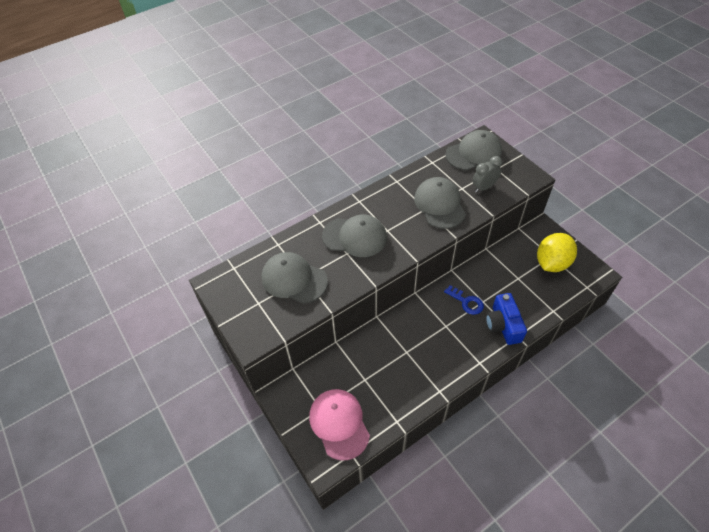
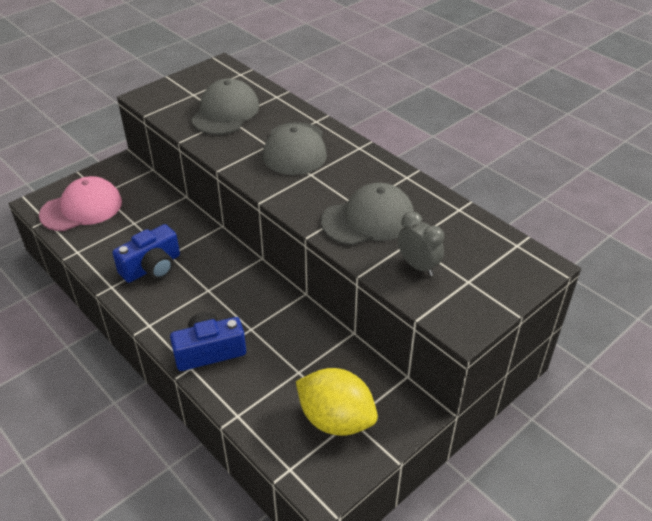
camera: 80 degrees right, 10 degrees down
blue key [444,285,484,315] -> none
grey cap [445,130,502,170] -> none
none -> blue camera [112,224,180,283]

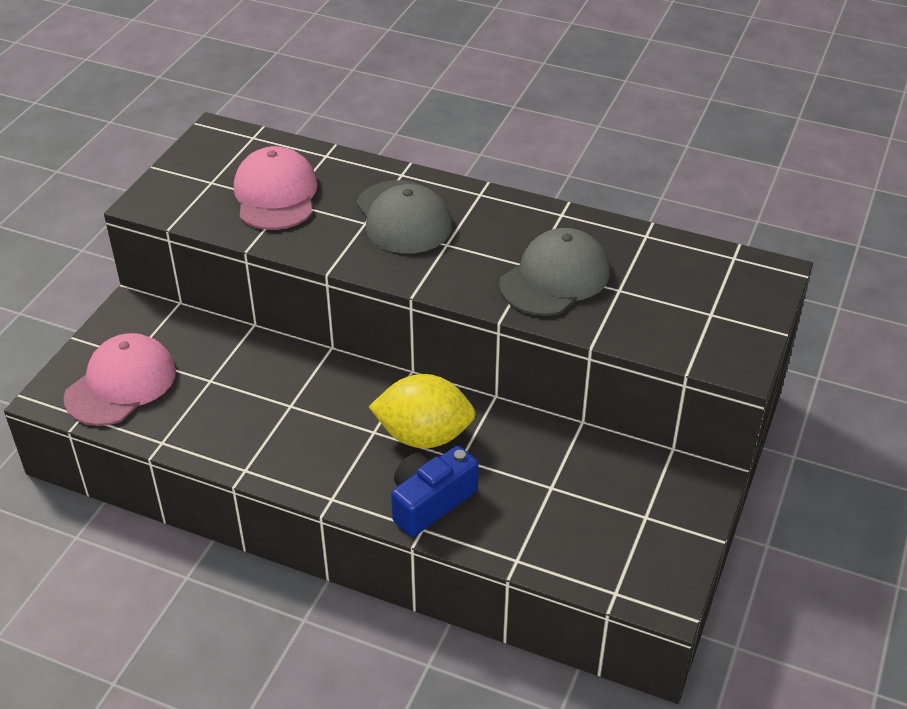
camera: 25 degrees left, 0 degrees up
blue camera [112,224,180,283] -> none
grey cap [191,78,259,135] -> pink cap [234,146,318,230]
yellow lemon [296,368,378,436] -> yellow lemon moved to [369,374,476,448]
grey clock [398,211,444,276] -> none

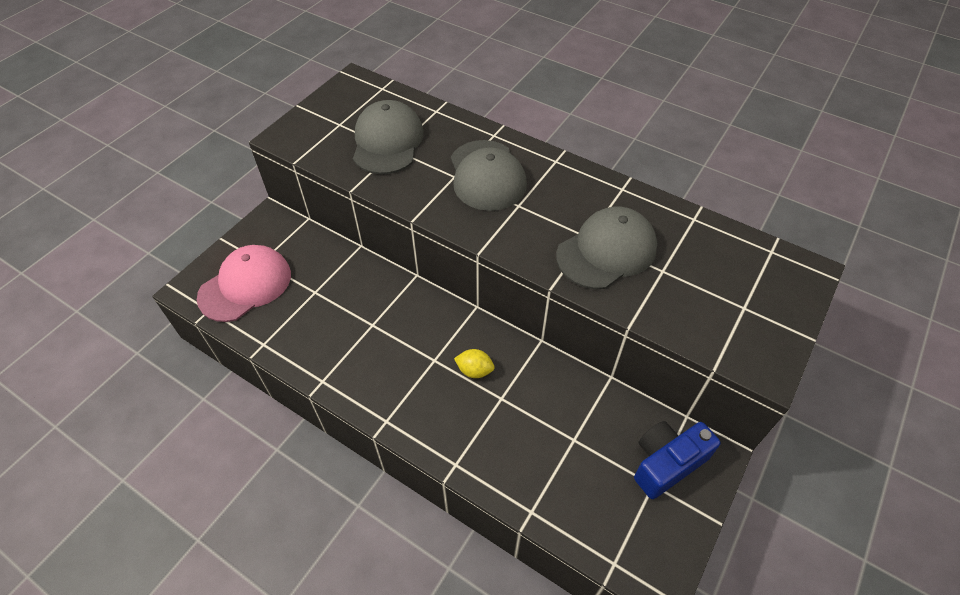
camera: 10 degrees right, 10 degrees up
pink cap [234,146,318,230] -> grey cap [353,100,424,174]
yellow lemon [369,374,476,448] -> yellow lemon [454,349,495,378], size x0.46
blue camera [391,446,478,537] -> blue camera moved to [634,421,721,499]

